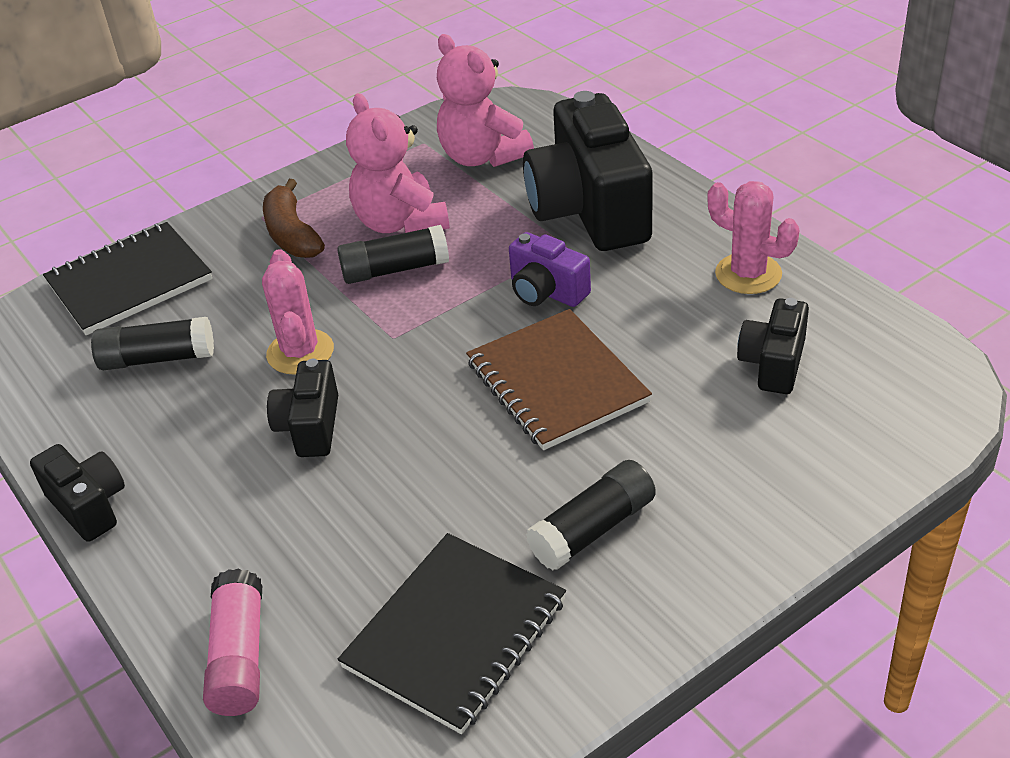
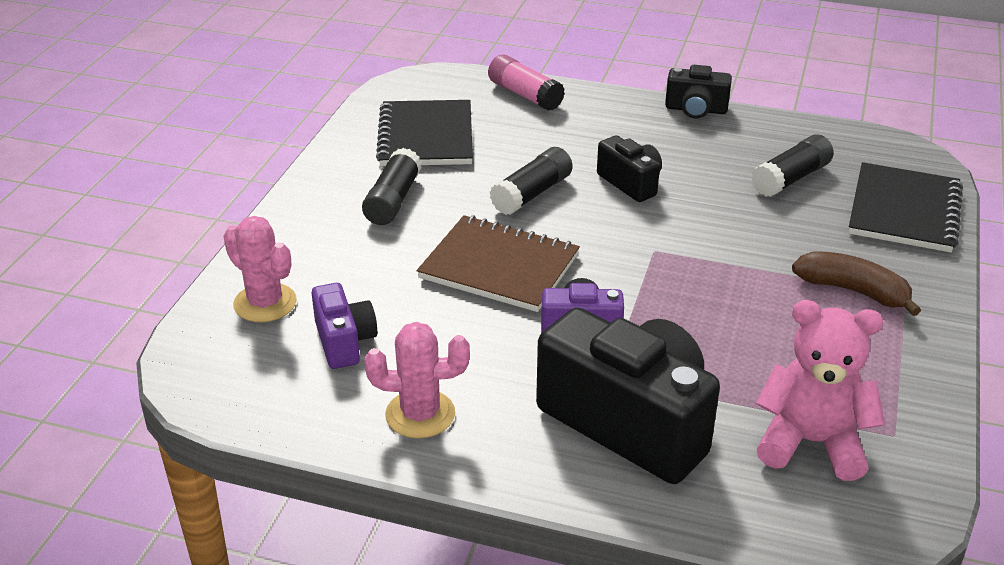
camera: 140 degrees right, 5 degrees down
pink cactus [262,249,334,375] -> pink cactus moved to [223,216,297,322]
black glue stick [337,225,449,284] -> black glue stick moved to [490,147,573,215]
pink teddy bear [346,93,450,233] -> none
black camera [737,298,809,394] -> purple camera [312,283,377,369]

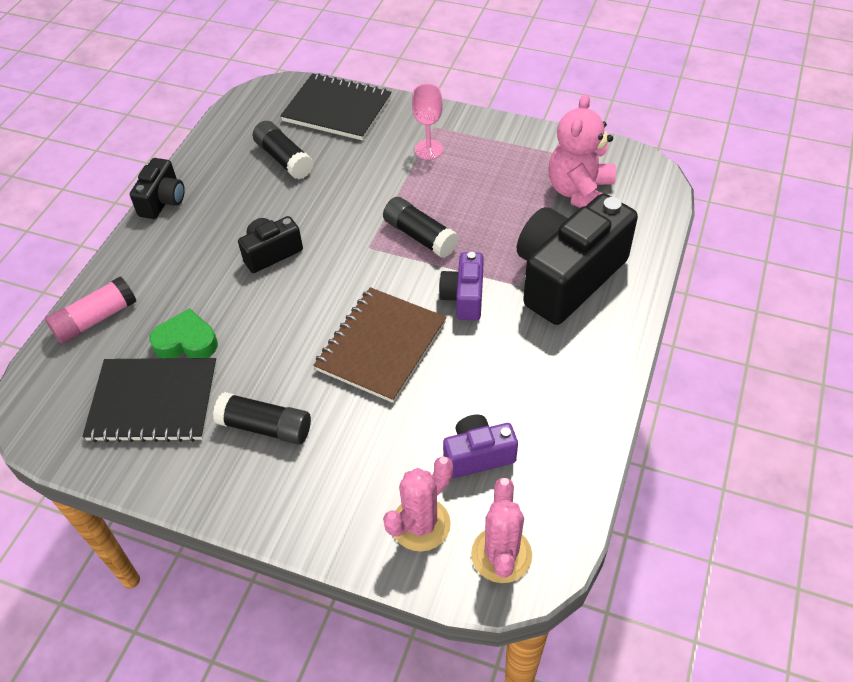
camera: 85 degrees left, 15 degrees up
pink cactus [364,322,470,439] -> pink cactus moved to [471,478,532,583]
black glue stick [490,147,573,215] -> black glue stick moved to [383,197,458,258]
brown banana [792,251,921,316] -> pink goblet [412,84,443,159]
none -> green heart [149,308,218,358]

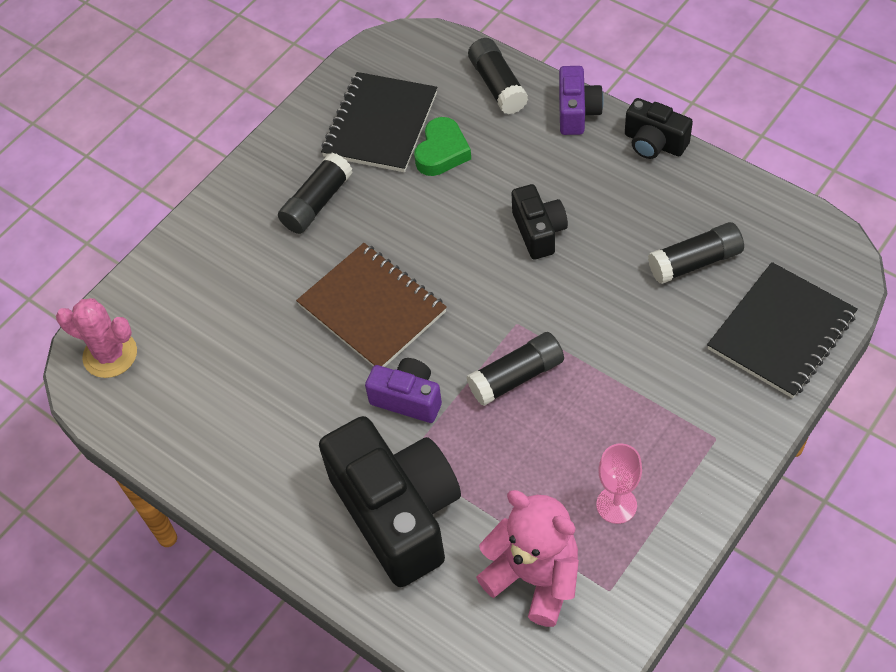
camera: 110 degrees right, 5 degrees up
pink glue stick [45,277,137,344] -> black glue stick [468,38,528,114]
pink cactus [383,457,453,552] -> none
pink goblet [412,84,443,159] -> pink goblet moved to [596,444,642,524]
purple camera [443,415,518,478] -> purple camera moved to [559,66,604,135]

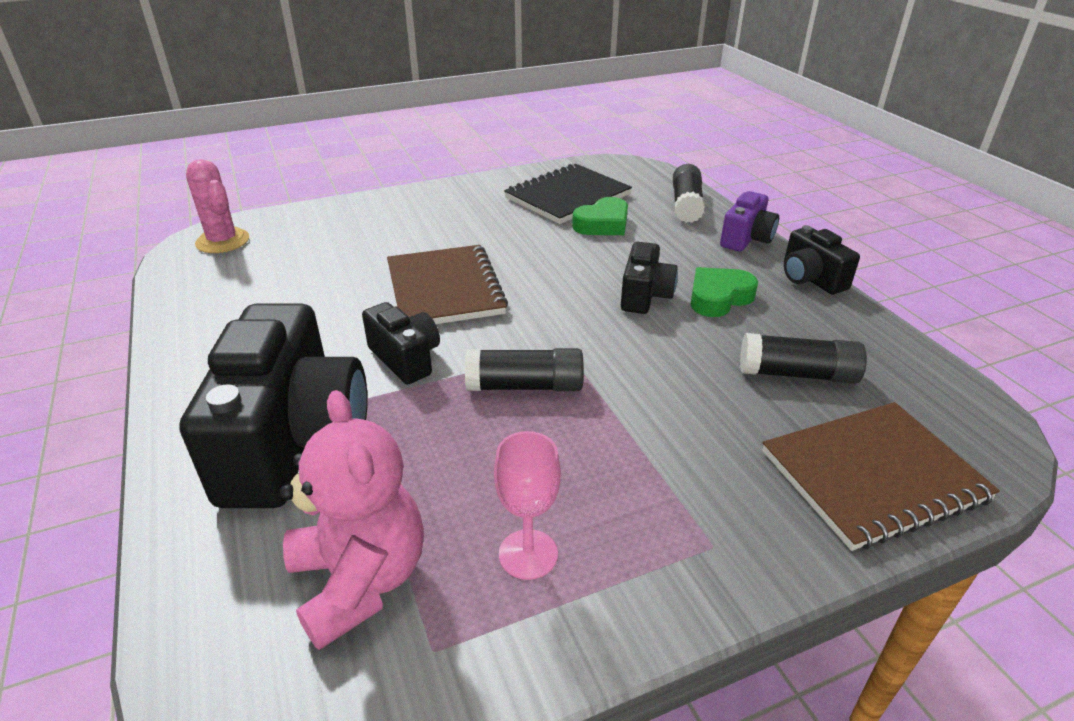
camera: 25 degrees right, 20 degrees down
black glue stick [278,153,353,234] -> none
purple camera [365,358,442,423] -> black camera [362,302,440,384]
black notebook [707,262,858,398] -> brown notebook [762,402,1000,551]
none -> green heart [691,267,758,317]

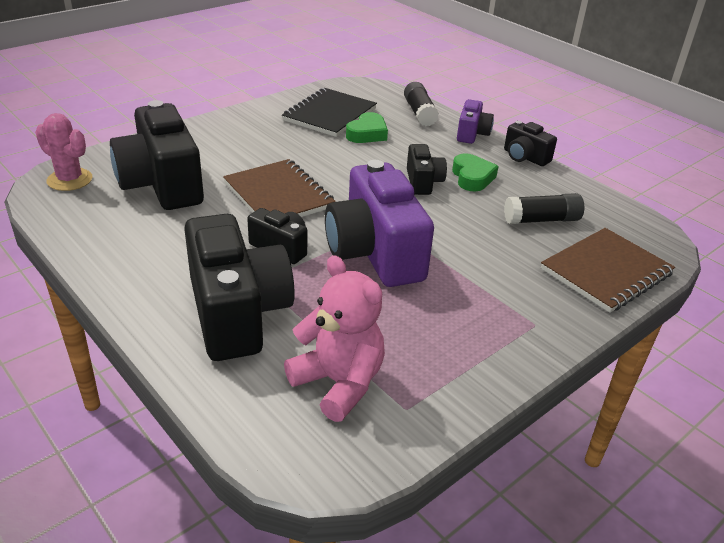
camera: 20 degrees left, 0 degrees up
black glue stick [465,348,584,391] -> purple camera [325,160,434,287]
pink goblet [494,431,561,580] -> none
green heart [691,267,758,317] -> green heart turned 135 degrees clockwise [452,153,499,192]
none -> black camera [110,100,204,210]

